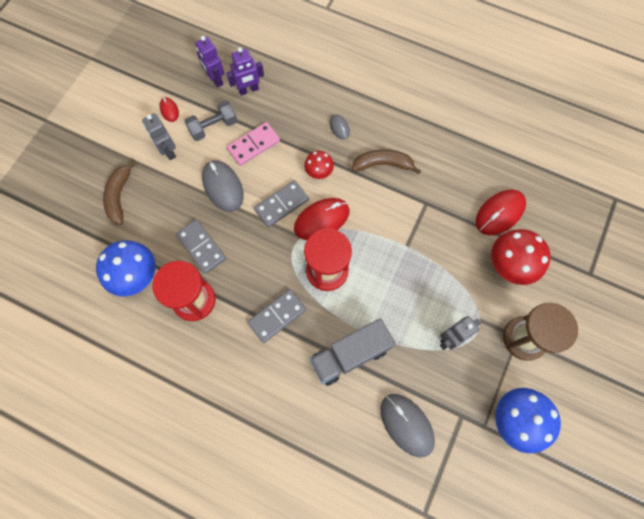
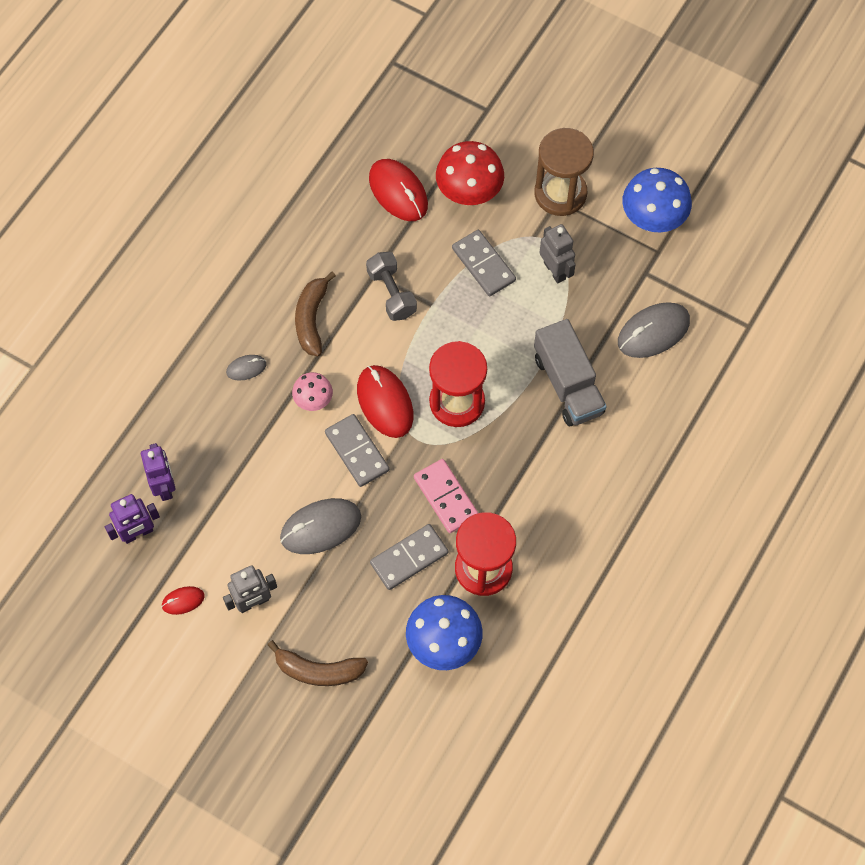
camera: 85 degrees left, 5 degrees down
grey dumbbell [185,100,237,141] -> grey dumbbell moved to [366,252,417,321]
pink domino [227,122,280,166] -> pink domino moved to [414,459,478,533]
grey domino [247,289,306,343] -> grey domino moved to [452,230,516,296]
red mushroom [304,151,334,179] -> pink mushroom [292,372,333,411]

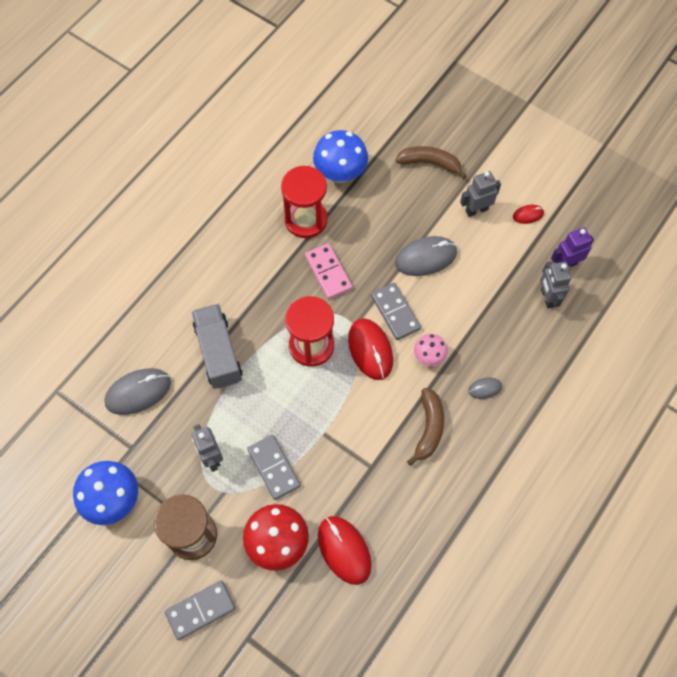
camera: 175 degrees left, 0 degrees up
purple robot [141,443,176,501] -> grey robot [540,261,572,308]
grey dumbbell [366,252,417,321] -> none
grey domino [370,524,448,590] -> grey domino moved to [165,580,235,640]

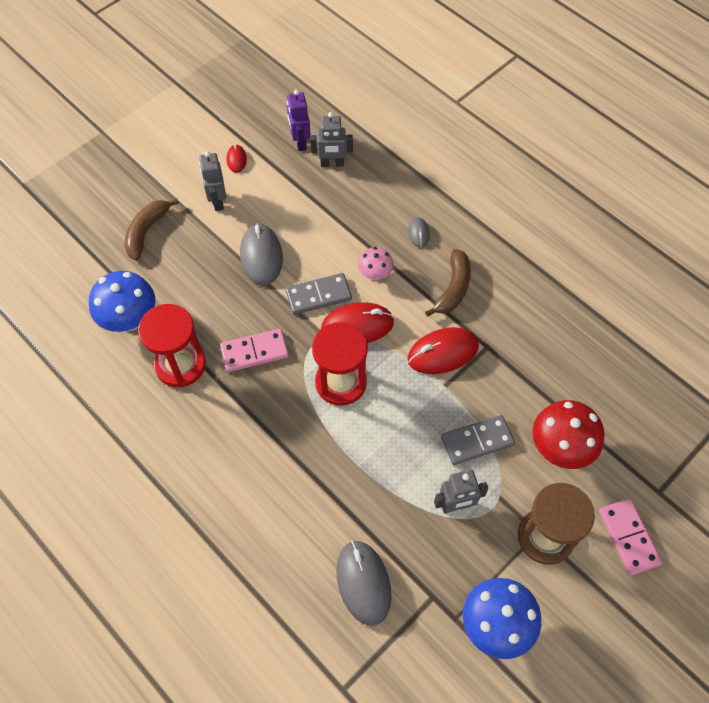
camera: 80 degrees left, 5 degrees down
grey domino [165,580,235,640] -> pink domino [599,499,662,575]
grey truck [192,304,243,389] -> none
red mouse [318,516,372,585] -> red mouse moved to [407,327,479,374]
brown banana [407,388,444,466] -> brown banana turned 90 degrees clockwise [425,249,471,317]

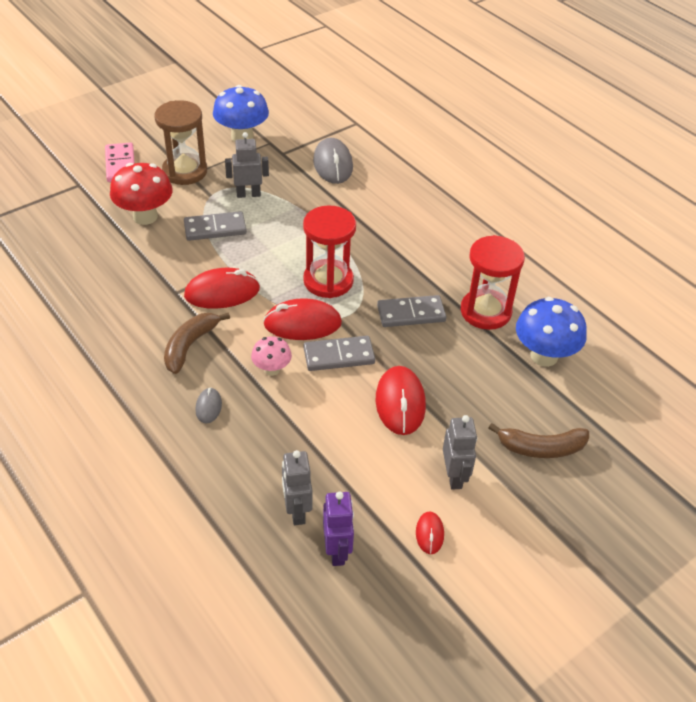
camera: 175 degrees left, 15 degrees down
brown banana [125,198,179,260] -> brown banana turned 60 degrees clockwise [488,423,589,458]
pink domino [220,329,289,372] -> grey domino [377,295,447,327]
grey mouse [240,223,283,285] -> red mouse [376,366,426,435]
grey robot [310,112,353,167] -> grey robot turned 105 degrees counterclockwise [282,450,313,525]

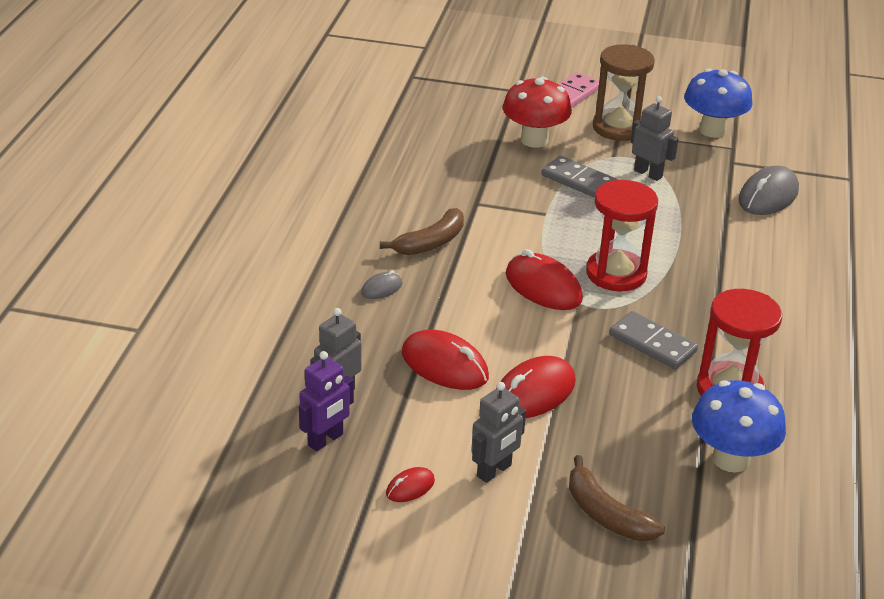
camera: 50 degrees right, 10 degrees down
brown banana [164,312,230,374] -> brown banana turned 150 degrees clockwise [380,208,464,255]
red mouse [184,268,260,309] -> red mouse moved to [402,329,489,390]
pink mushroom [251,336,292,376] -> none
grey domino [303,336,375,371] -> none

